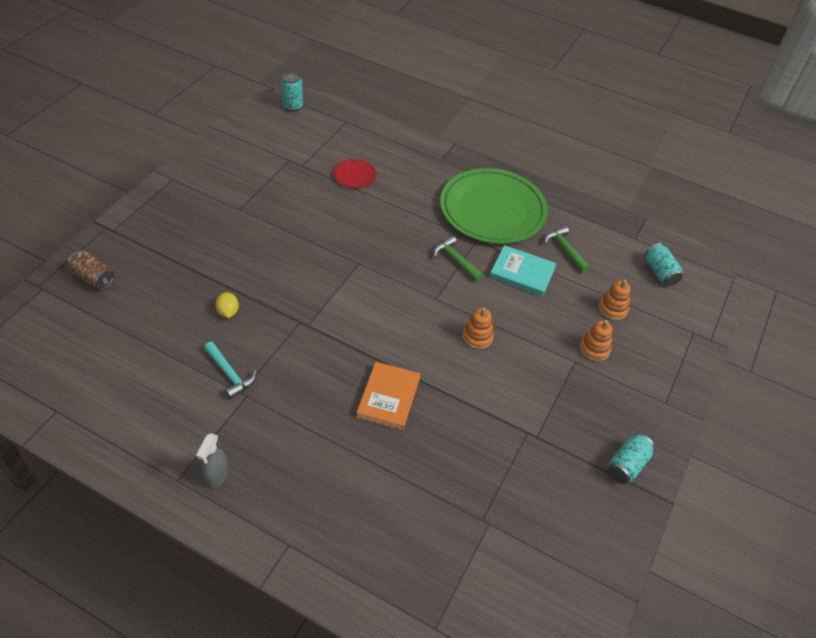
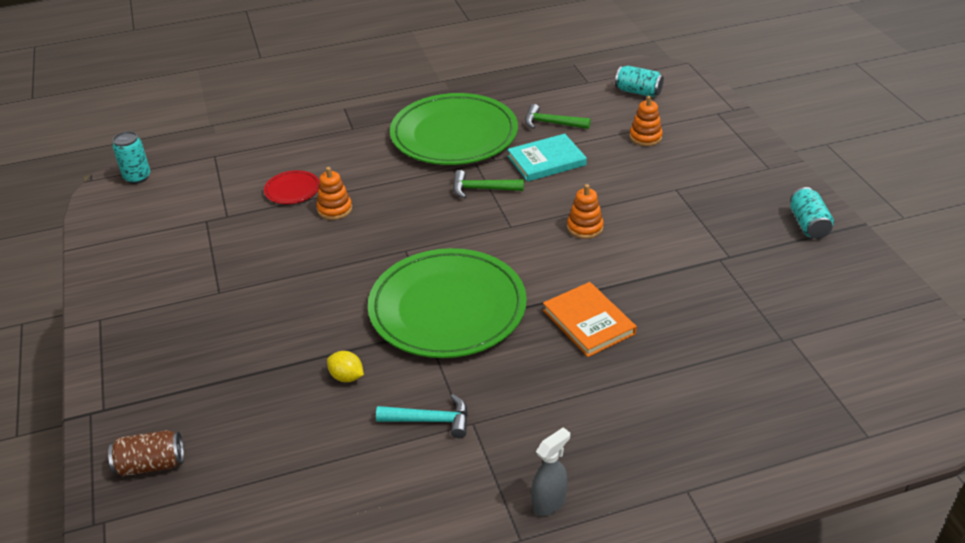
camera: 40 degrees left, 10 degrees down
grey spray bottle [196,433,228,489] -> grey spray bottle turned 105 degrees counterclockwise [531,427,570,516]
orange stacking toy [580,320,612,361] -> orange stacking toy moved to [316,167,352,220]
none -> green plate [368,248,527,358]

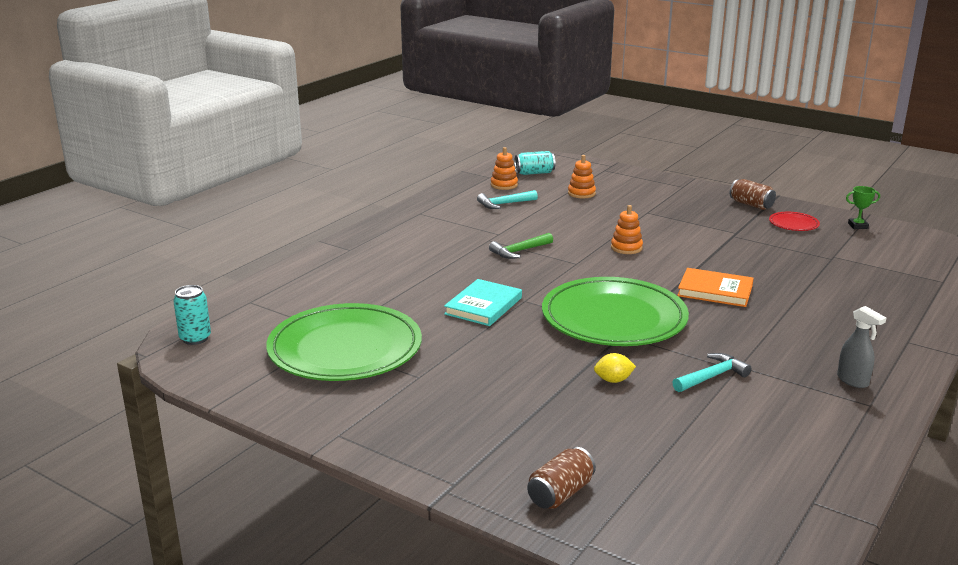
camera: 40 degrees left, 15 degrees down
red plate [264,170,320,204] -> red plate moved to [769,212,820,231]
orange stacking toy [316,167,352,220] -> orange stacking toy moved to [491,147,518,190]
green plate [390,93,518,165] -> green plate moved to [266,303,422,381]
turquoise book [507,134,587,182] -> turquoise book moved to [444,279,522,326]
green hammer [525,104,591,129] -> turquoise hammer [477,190,538,209]
grey spray bottle [531,427,570,516] -> grey spray bottle turned 135 degrees clockwise [837,306,886,388]
turquoise can [790,187,834,239] -> brown can [730,179,776,210]
none -> green trophy [846,186,880,229]

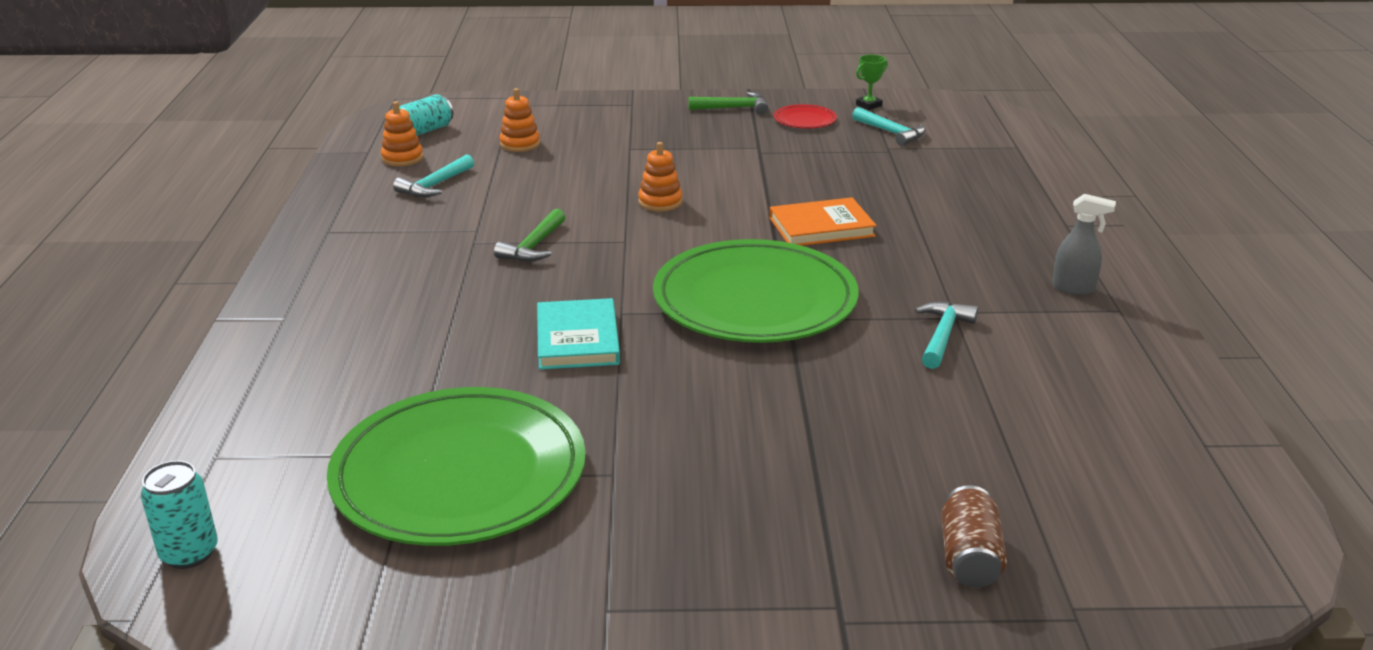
camera: 35 degrees left, 5 degrees up
yellow lemon [594,353,636,383] -> none
brown can [730,179,776,210] -> green hammer [689,92,768,114]
none -> turquoise hammer [852,107,926,146]

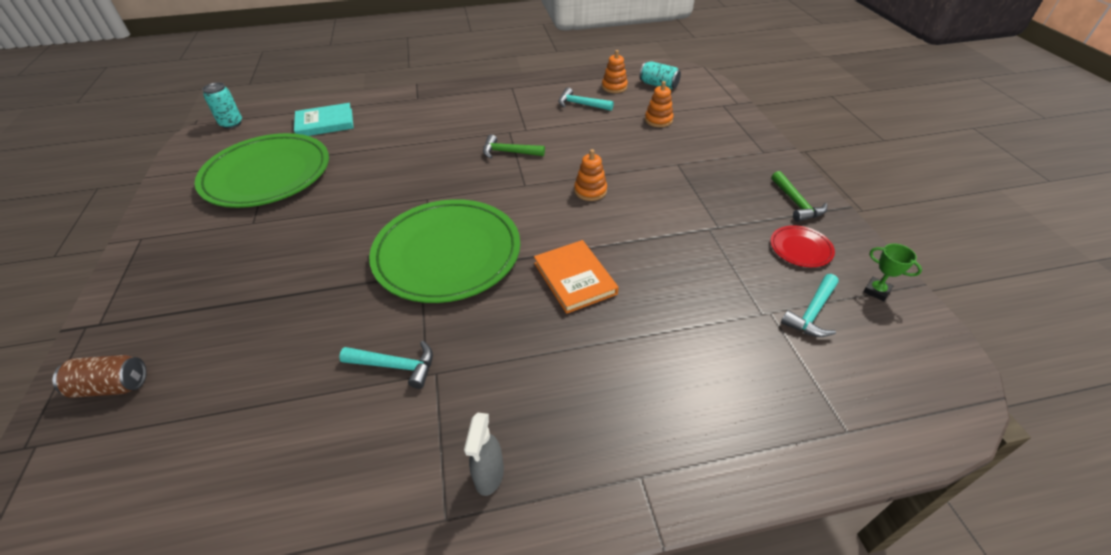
camera: 80 degrees right, 15 degrees up
turquoise book [537,298,620,370] -> turquoise book moved to [294,103,353,136]

